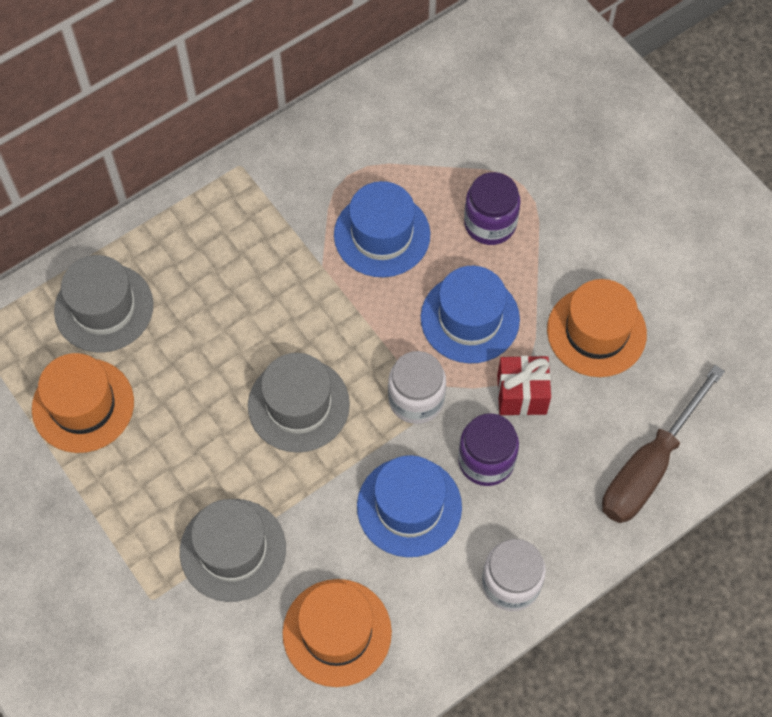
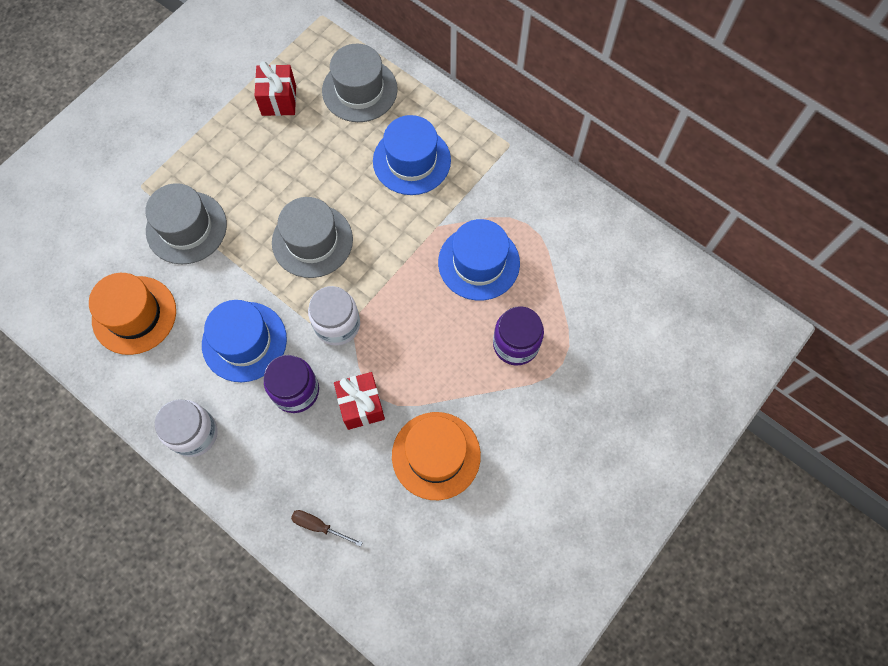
camera: 75 degrees right, 5 degrees up
orange hat [32,353,134,453] -> red gift [254,61,296,116]
blue hat [421,266,520,363] -> blue hat moved to [373,115,451,195]
brown screwdriver [602,365,725,523] -> brown screwdriver [291,510,363,547], size x0.43

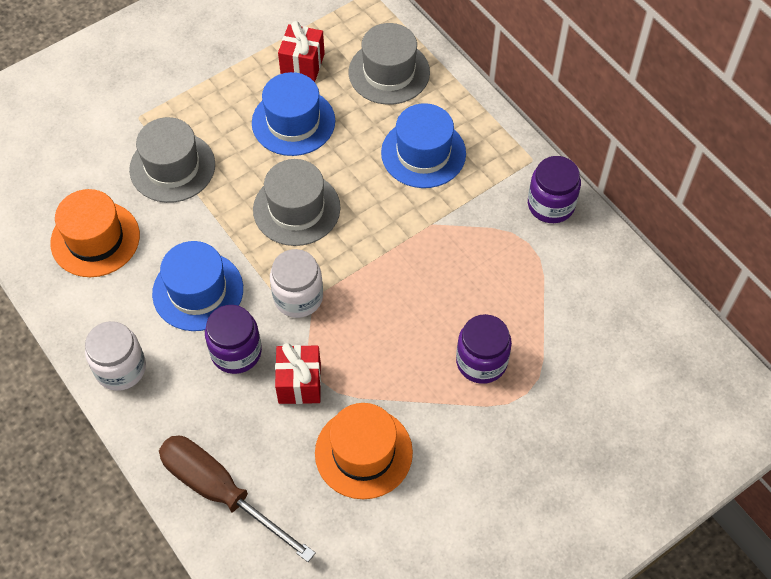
camera: 15 degrees right, 10 degrees down
brown screwdriver [291,510,363,547] -> brown screwdriver [159,436,316,562], size x2.31
blue hat [438,219,520,301] -> blue hat moved to [252,72,335,156]
none -> purple jar [528,156,581,223]

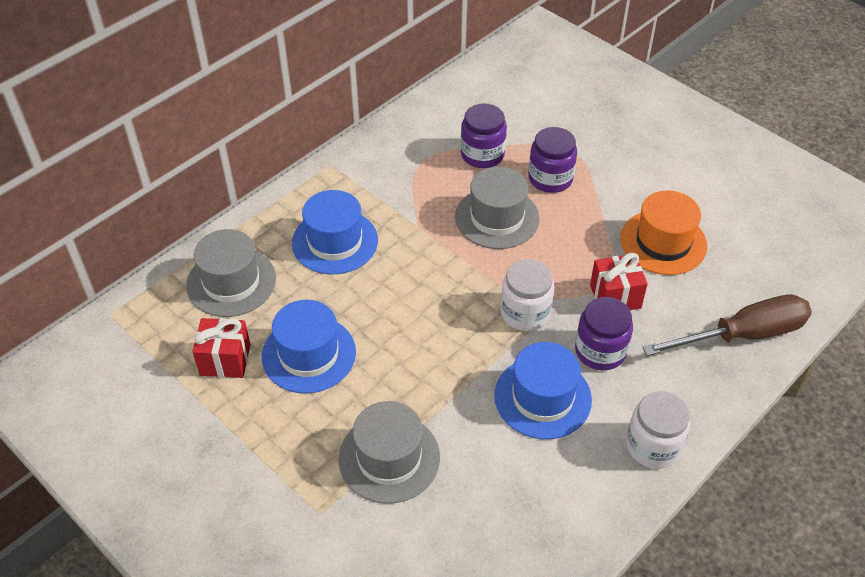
camera: 100 degrees left, 10 degrees down
orange hat [50,189,140,277] -> none
brown screwdriver [159,436,316,562] -> brown screwdriver turned 135 degrees counterclockwise [642,294,812,356]
grey hat [253,159,340,246] -> grey hat moved to [455,167,540,249]
purple jar [528,156,581,223] -> purple jar moved to [461,103,507,168]

